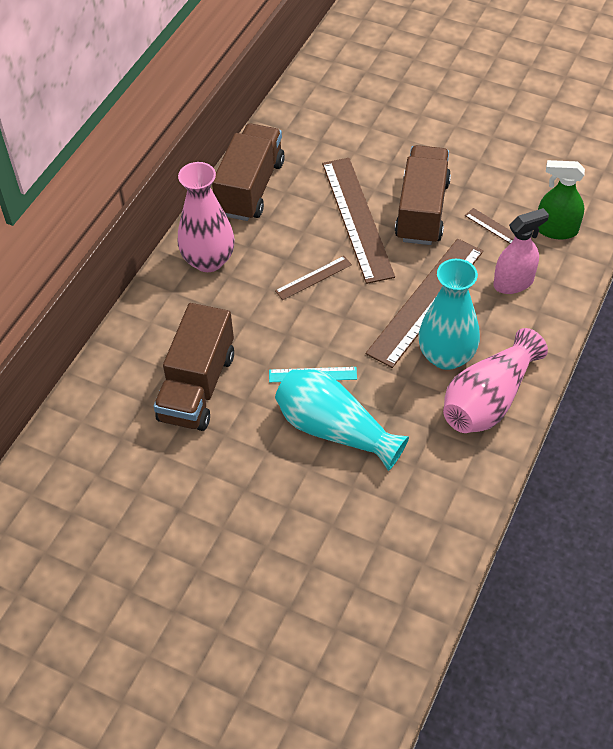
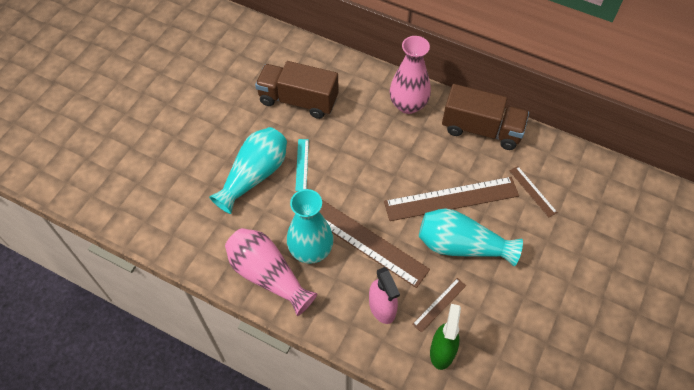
camera: 90 degrees right, 5 degrees up
brown ruler [275,256,352,300] -> brown ruler moved to [510,166,558,217]
brown truck [395,145,451,245] -> turquoise vase [419,208,523,266]

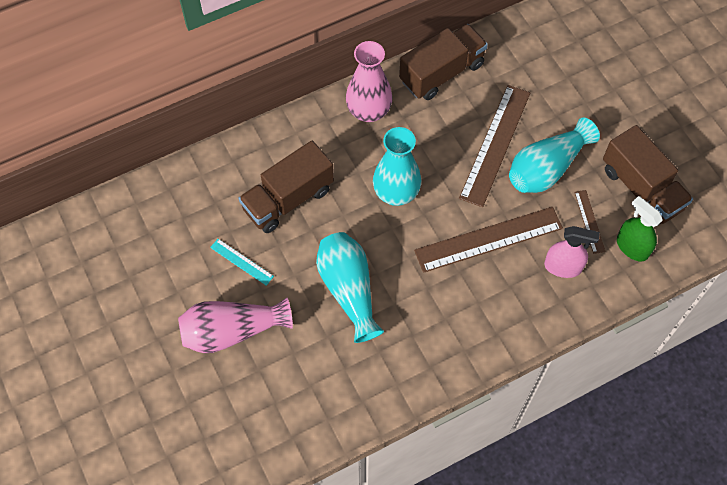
camera: 55 degrees left, 5 degrees up
pink vase [225,228,317,316] -> pink vase moved to [178,298,293,353]
turquoise vase [287,189,334,264] -> turquoise vase moved to [373,127,421,206]
turquoise ruler [295,139,309,191] -> turquoise ruler moved to [210,239,274,286]
brown ruler [510,166,558,217] -> none
none -> brown truck [603,125,693,226]

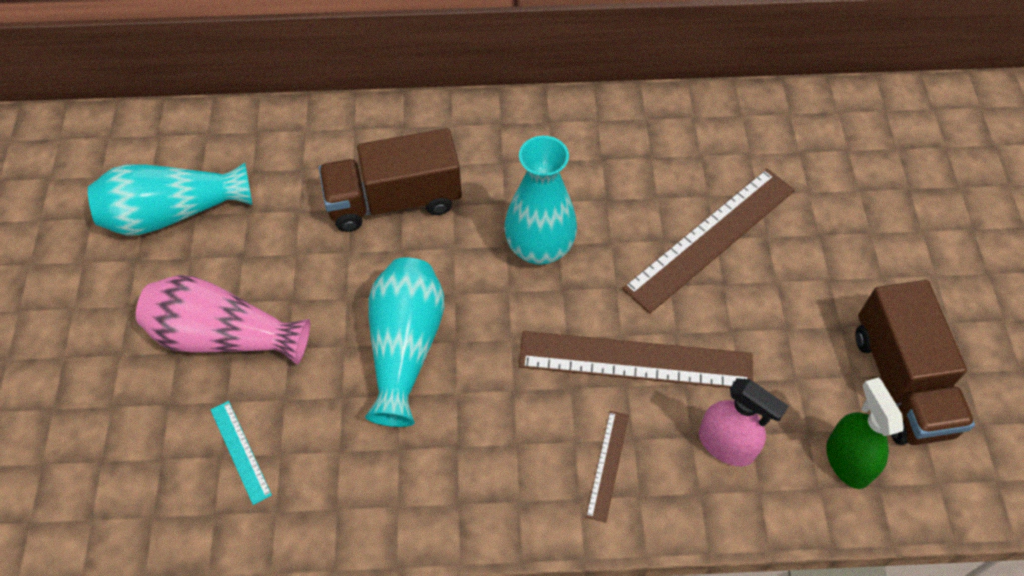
camera: 25 degrees right, 5 degrees down
turquoise ruler [210,239,274,286] -> turquoise ruler moved to [210,401,272,505]
pink vase [346,41,393,122] -> none
brown truck [399,24,488,100] -> none
turquoise vase [509,118,600,193] -> turquoise vase moved to [88,163,253,236]
brown ruler [574,190,606,254] -> brown ruler moved to [586,411,629,523]

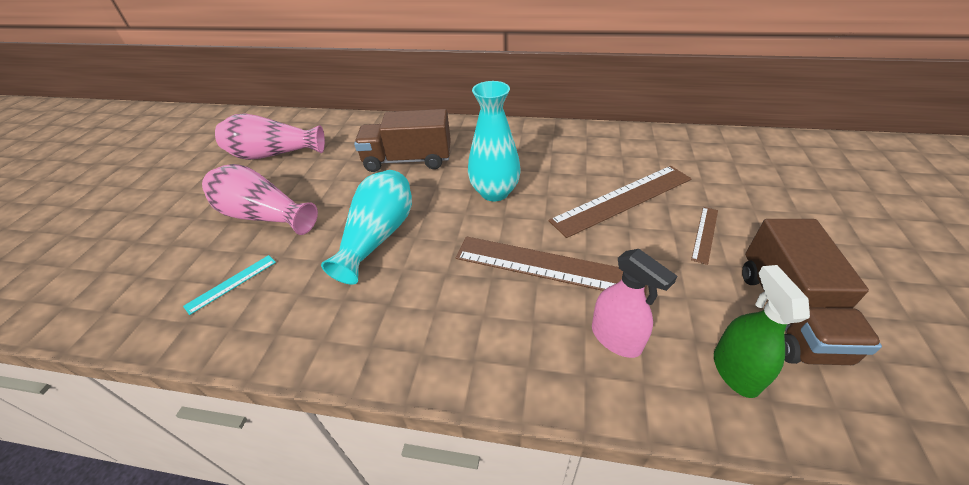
camera: 15 degrees right, 15 degrees down
turquoise vase [88,163,253,236] -> pink vase [215,113,325,160]
turquoise ruler [210,401,272,505] -> turquoise ruler turned 60 degrees clockwise [183,255,276,315]
brown ruler [586,411,629,523] -> brown ruler moved to [691,207,718,265]

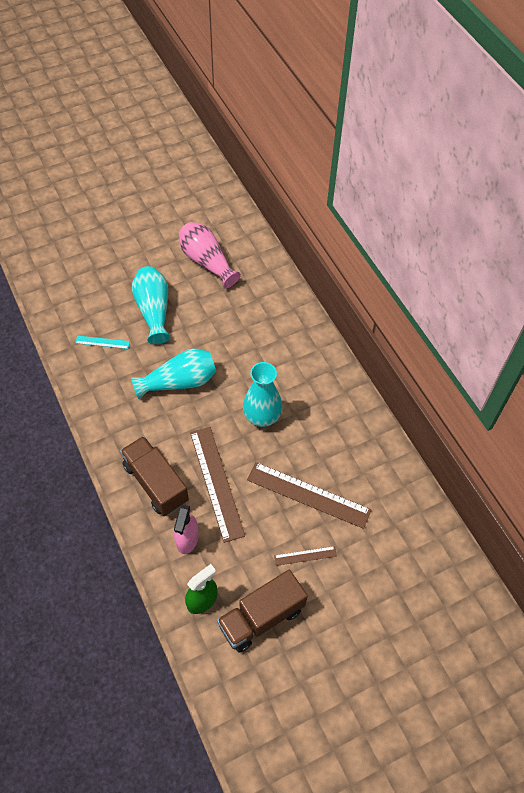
camera: 50 degrees right, 15 degrees up
pink vase [202,164,318,235] -> turquoise vase [132,266,171,344]
brown truck [354,109,451,172] -> brown truck moved to [120,436,189,516]

